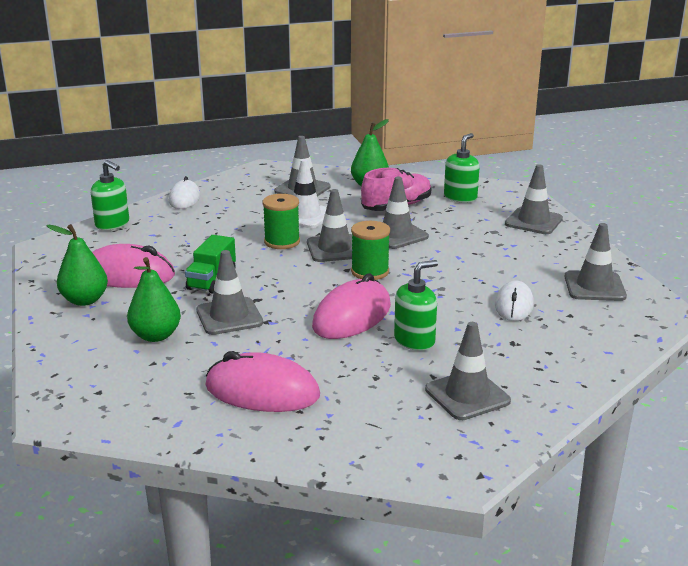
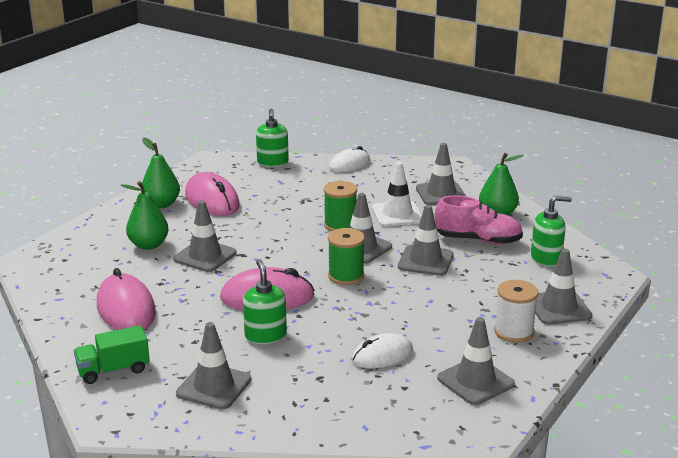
camera: 50 degrees right, 0 degrees up
green truck [185,235,236,294] -> green truck moved to [74,325,150,384]
green soap dispenser [394,260,438,351] -> green soap dispenser turned 120 degrees counterclockwise [243,259,287,344]
none -> white spool [494,280,538,343]

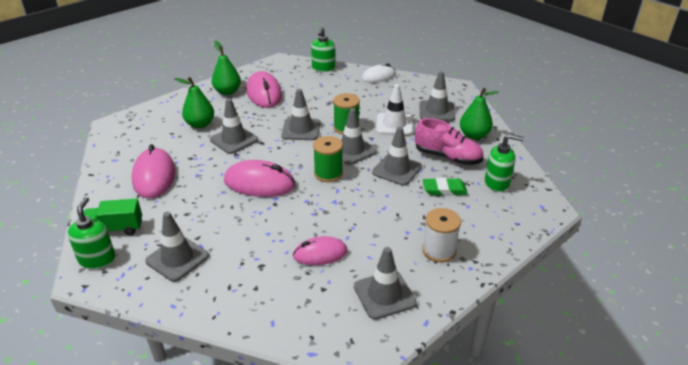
camera: 15 degrees right, 10 degrees up
green soap dispenser [243,259,287,344] -> green soap dispenser moved to [68,197,115,269]
white mouse [352,333,413,368] -> pink mouse [293,236,348,265]
grey traffic cone [535,249,593,325] -> grey traffic cone moved to [281,89,321,140]
none -> green eraser [423,178,468,196]

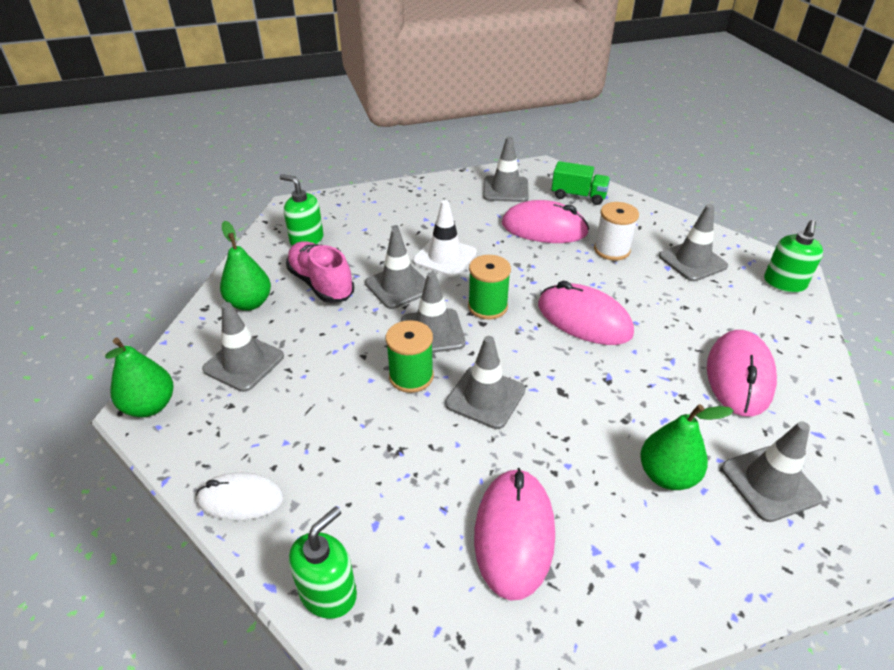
camera: 155 degrees left, 5 degrees up
green truck [84,198,142,236] -> green truck moved to [552,161,610,205]
grey traffic cone [210,98,258,154] -> grey traffic cone moved to [721,421,823,522]
green pear [212,41,241,95] -> green pear moved to [105,338,173,417]
pink mouse [293,236,348,265] -> pink mouse [502,200,589,243], size x1.54
white traffic cone [376,84,413,135] -> white traffic cone moved to [413,200,477,277]
white spool [422,208,461,262] -> white spool moved to [594,202,639,260]
green eraser [423,178,468,196] -> none

